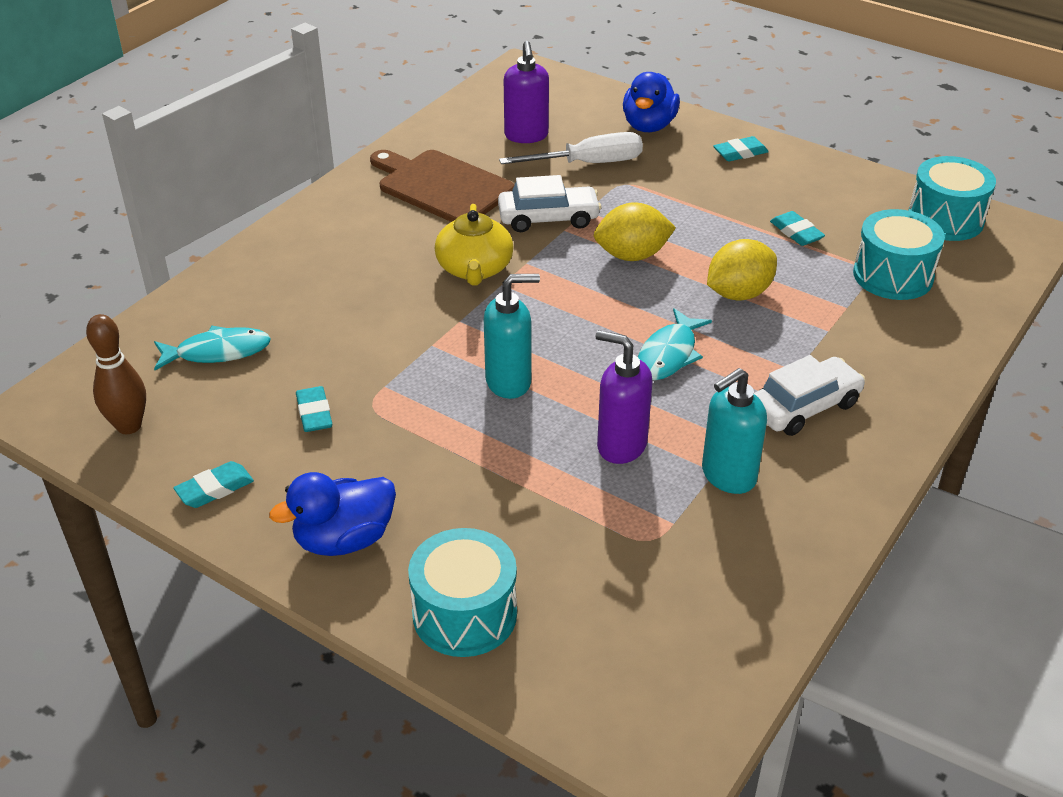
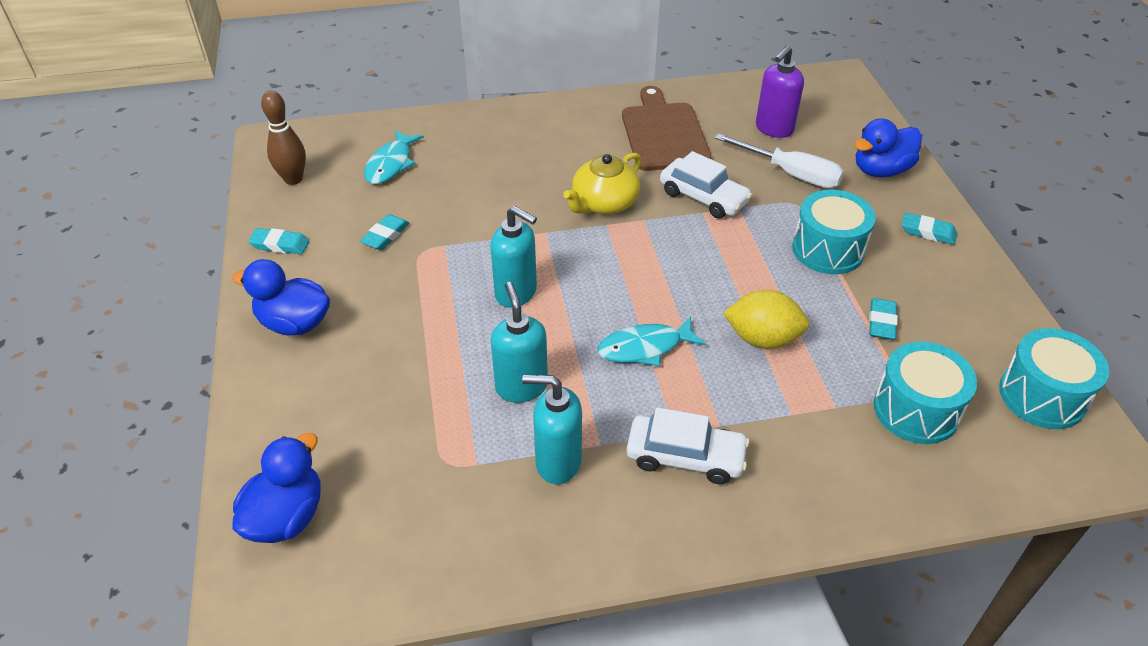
camera: 45 degrees right, 5 degrees up
turquoise fish [154,326,271,370] -> turquoise fish turned 75 degrees clockwise [364,130,424,184]
turquoise drum [408,528,517,657] -> turquoise drum moved to [792,190,876,274]
yellow lemon [594,202,676,261] -> none
purple soap dispenser [595,330,652,464] -> turquoise soap dispenser [491,282,548,403]
none -> blue duck [232,433,321,543]

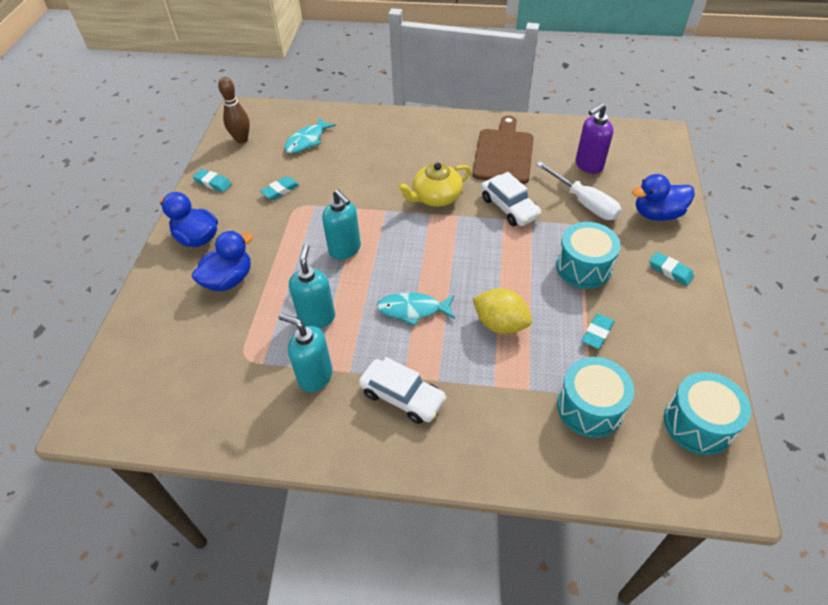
camera: 20 degrees right, 5 degrees up
blue duck [232,433,321,543] -> blue duck moved to [192,231,253,291]

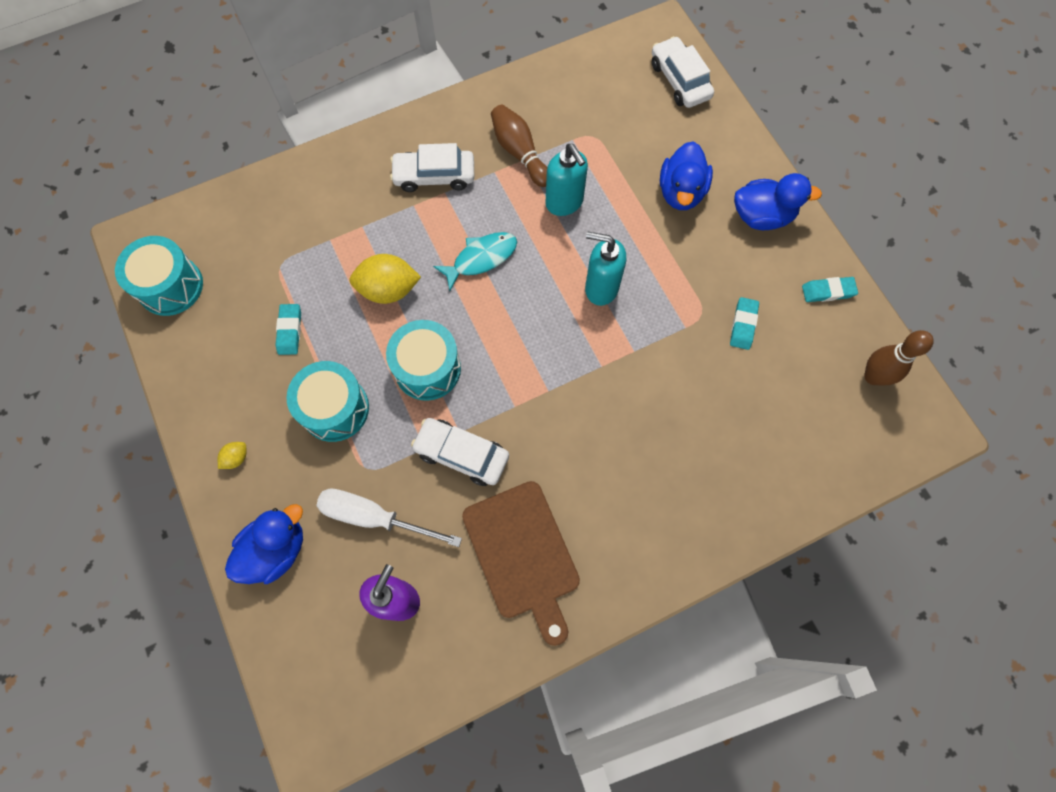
camera: 145 degrees right, 20 degrees up
turquoise soap dispenser [279,313,333,392] -> brown bowling pin [491,104,547,187]
turquoise fish [284,117,336,153] -> none
yellow teapot [398,163,471,207] -> none
turquoise drum [557,357,634,438] -> turquoise drum moved to [386,320,461,401]
turquoise eraser [650,252,694,286] -> yellow lemon [218,442,247,469]
none -> white car [652,36,714,108]

